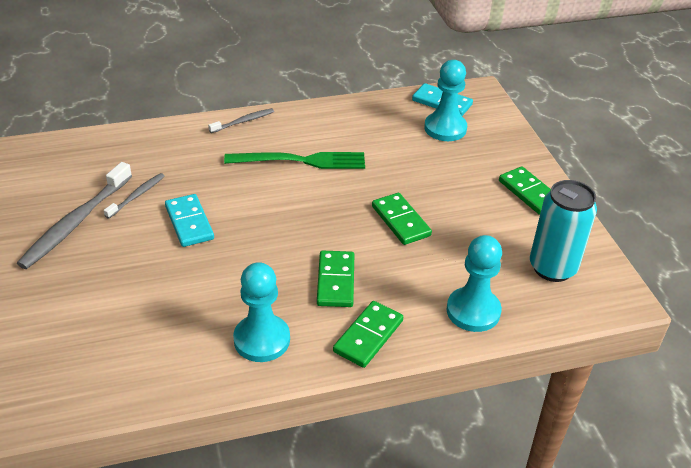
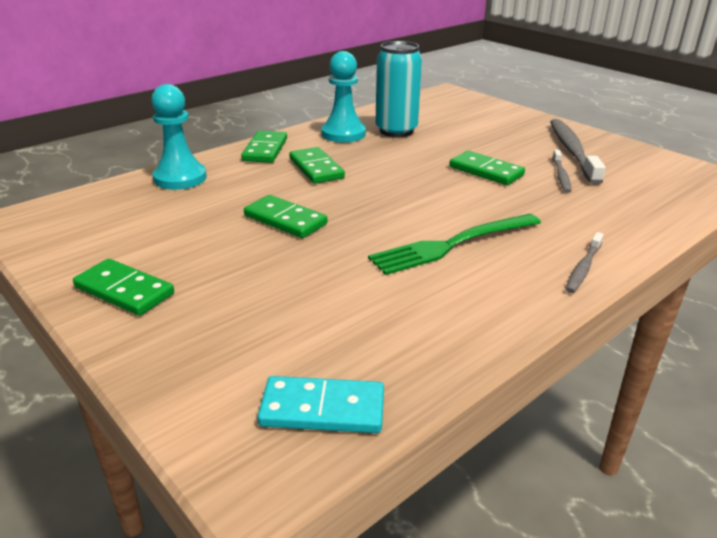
camera: 155 degrees right, 10 degrees down
turquoise domino [165,194,214,247] -> green domino [449,151,525,185]
turquoise pawn [424,60,467,141] -> none
turquoise can [530,180,597,282] -> turquoise can moved to [375,41,422,137]

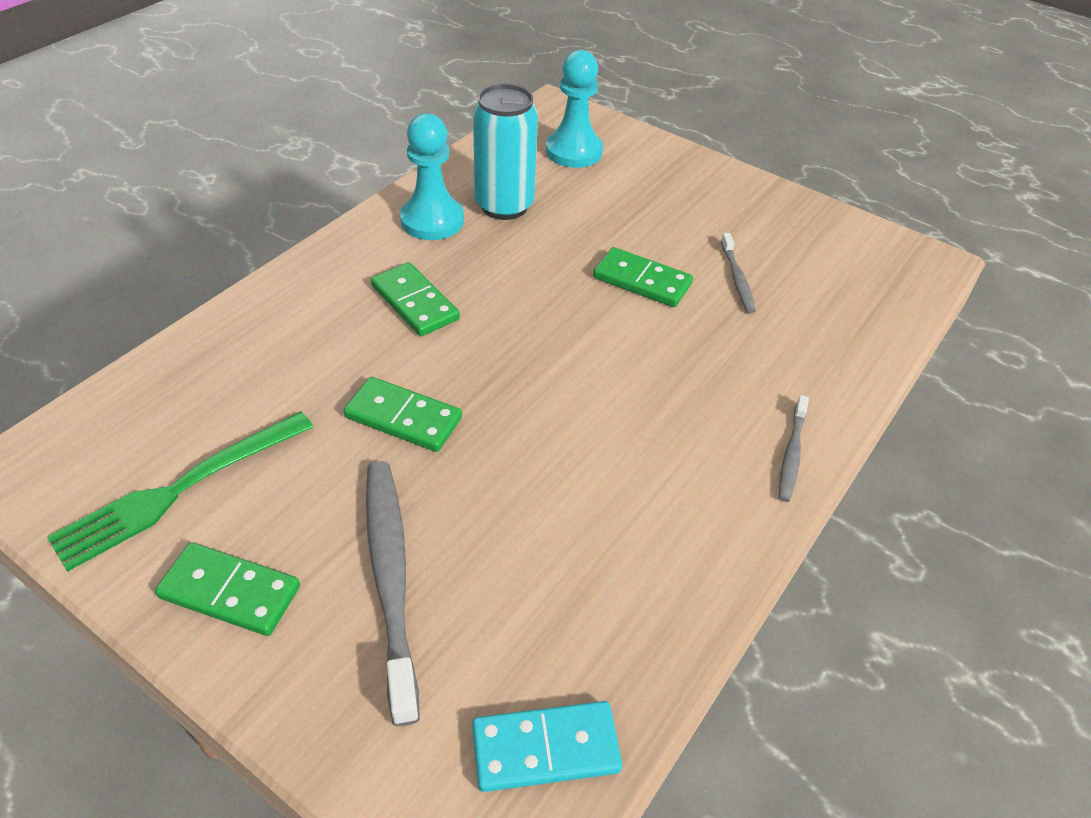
camera: 15 degrees left, 15 degrees up
turquoise pawn [151,84,207,190] -> turquoise pawn moved to [546,50,603,168]
green domino [241,131,287,163] -> none
green fork [368,214,541,275] -> green fork moved to [47,411,313,572]
grey toothbrush [550,119,606,185] -> grey toothbrush moved to [366,461,420,726]

